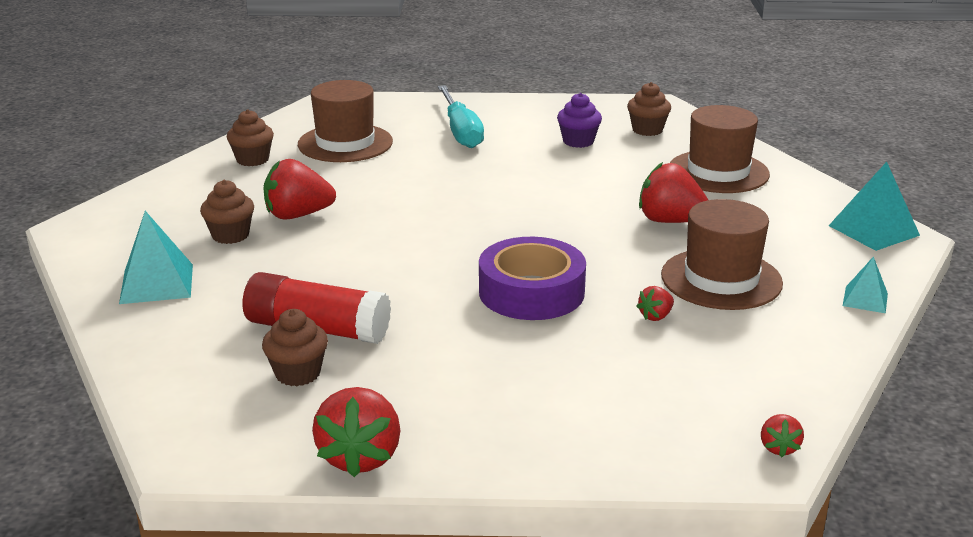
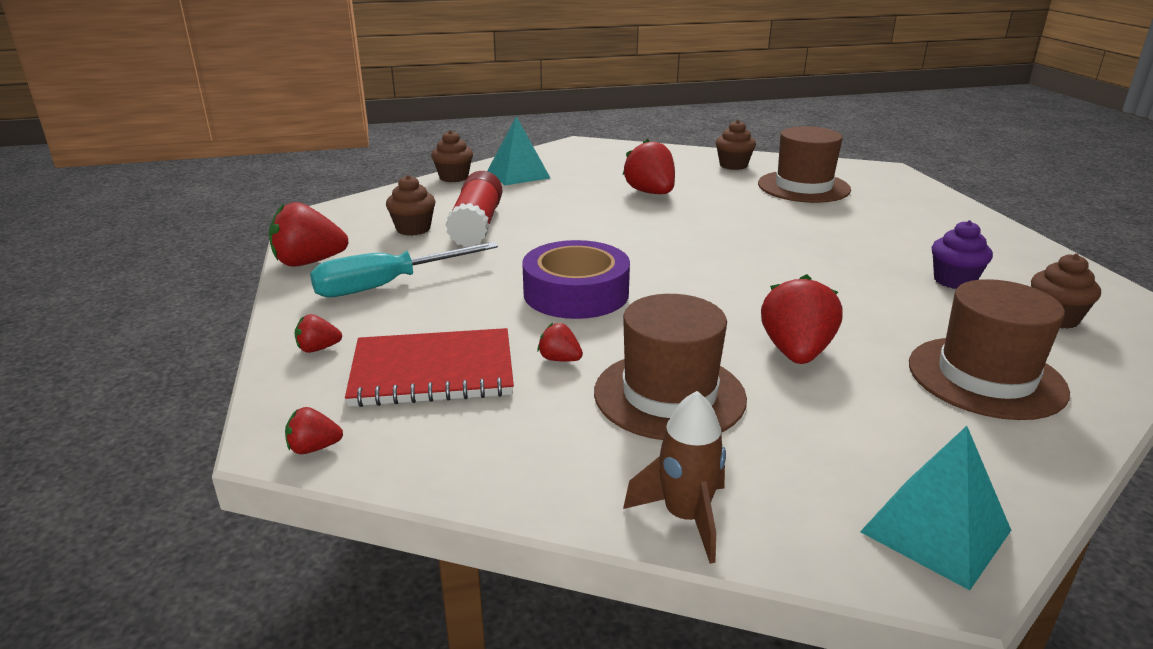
camera: 75 degrees right, 0 degrees up
brown cupcake [200,180,254,244] -> brown cupcake moved to [431,130,473,182]
turquoise screwdriver [438,85,484,148] -> turquoise screwdriver moved to [310,242,498,297]
turquoise pyramid [843,256,888,313] -> brown rocket [623,391,726,564]
none -> red strawberry [294,314,342,353]
none -> red notebook [345,328,514,407]

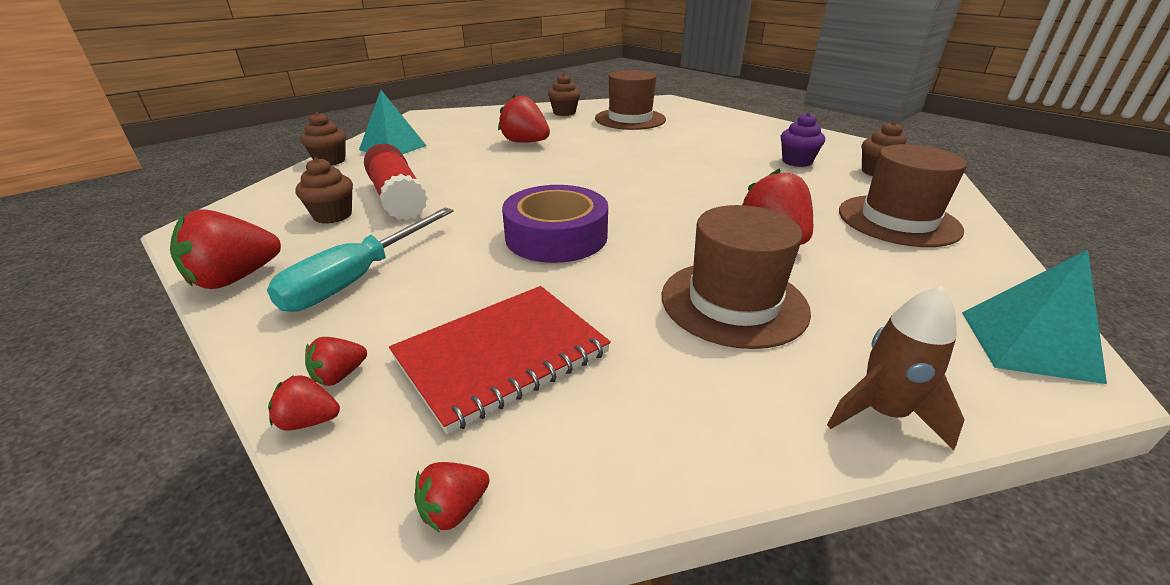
camera: 30 degrees left, 5 degrees up
red strawberry [538,323,583,361] -> red strawberry moved to [268,376,340,431]

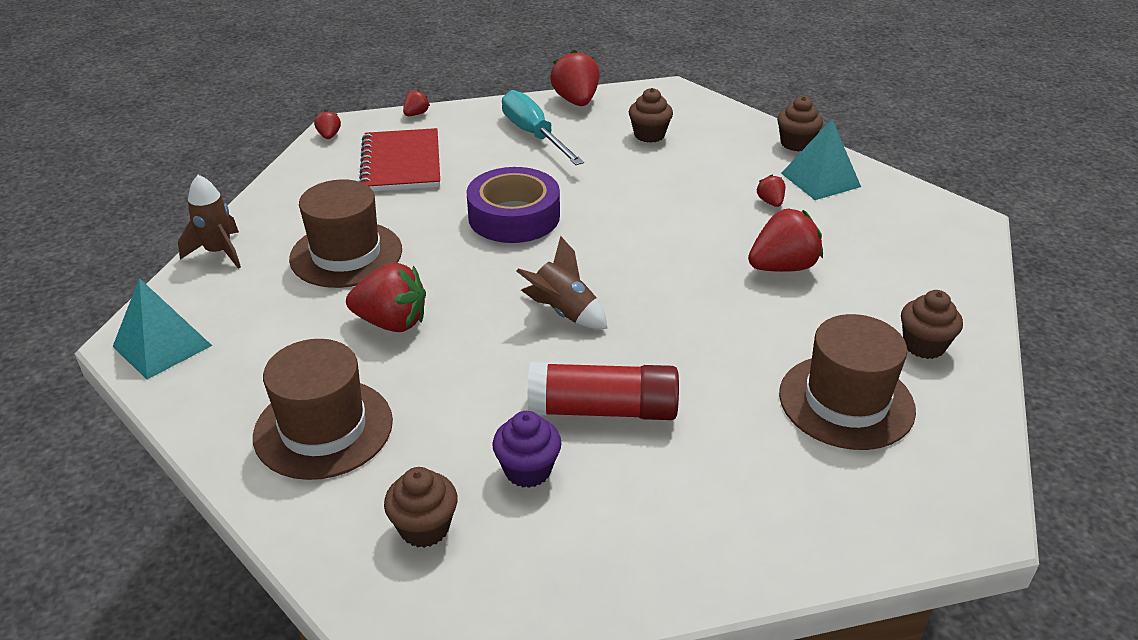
camera: 120 degrees right, 5 degrees up
red strawberry [305,337,367,386] -> red strawberry moved to [757,175,785,207]
red glue stick [364,144,428,221] -> red glue stick moved to [527,362,679,420]
none -> brown rocket [516,236,607,329]

